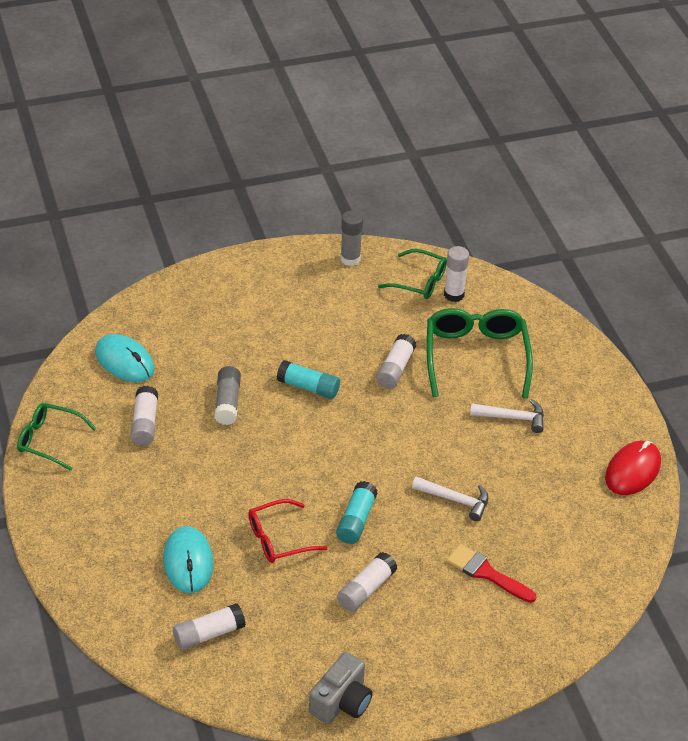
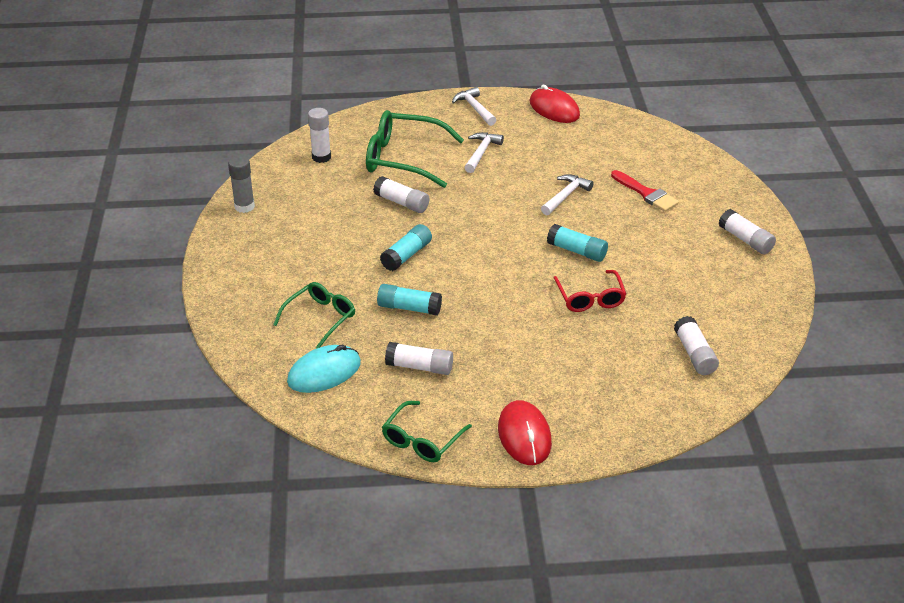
camera: 75 degrees left, 5 degrees down
turquoise mouse [163,526,213,593] -> none
grey glue stick [214,366,241,425] -> turquoise glue stick [377,284,442,316]
grey camera [309,652,373,724] -> none
white glue stick [337,552,397,612] -> white glue stick moved to [719,209,776,254]
green glasses [378,249,447,299] -> green glasses moved to [273,282,355,348]
red brush [447,544,536,603] -> red brush turned 90 degrees counterclockwise [611,170,679,212]
none -> white hammer [452,87,496,126]
none -> red mouse [498,400,552,465]

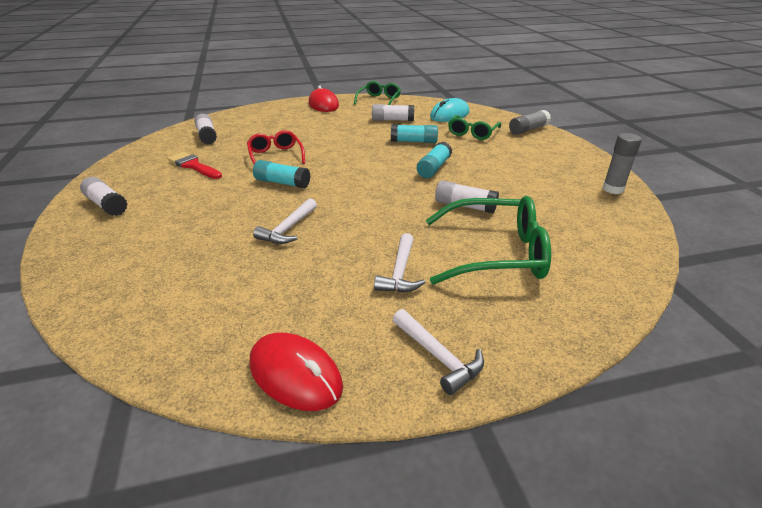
camera: 170 degrees right, 5 degrees down
white glue stick [308,108,331,163] -> none
red brush [611,170,679,212] -> red brush moved to [167,152,222,179]
none -> grey glue stick [509,110,551,135]

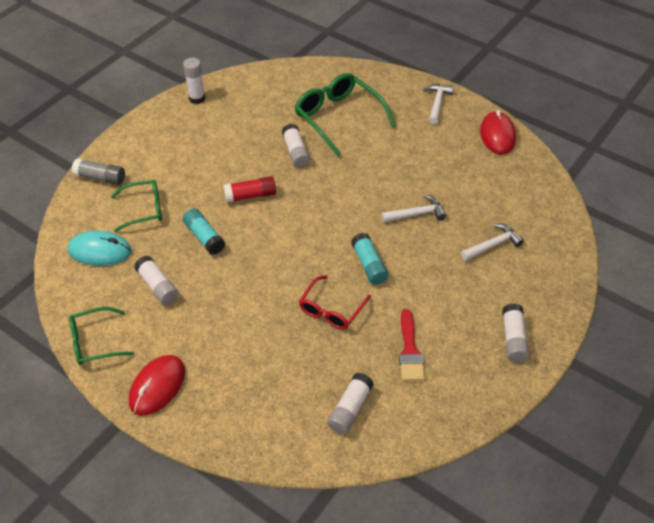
camera: 130 degrees left, 15 degrees up
white hammer [374,233,426,293] -> white hammer moved to [461,223,524,261]
turquoise glue stick [417,142,452,178] -> red glue stick [223,176,276,203]
grey glue stick [602,133,642,194] -> white glue stick [183,58,205,104]

